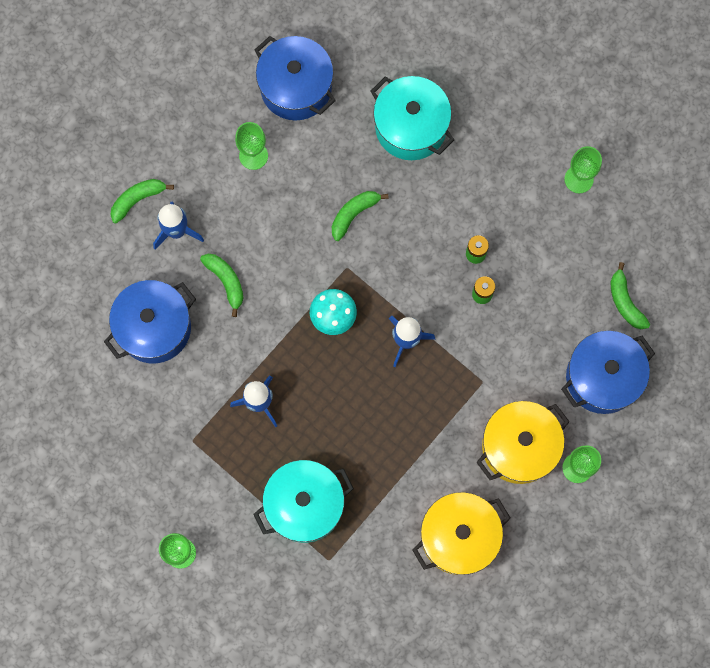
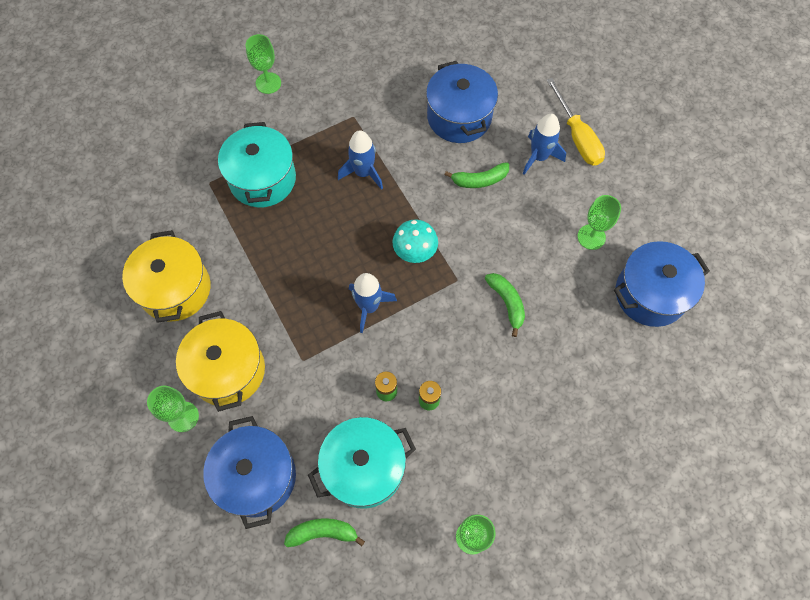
camera: 110 degrees right, 10 degrees down
green banana [110,179,174,223] -> yellow screwdriver [546,78,605,165]
turquoise pot [371,76,454,160] -> turquoise pot moved to [308,417,416,509]

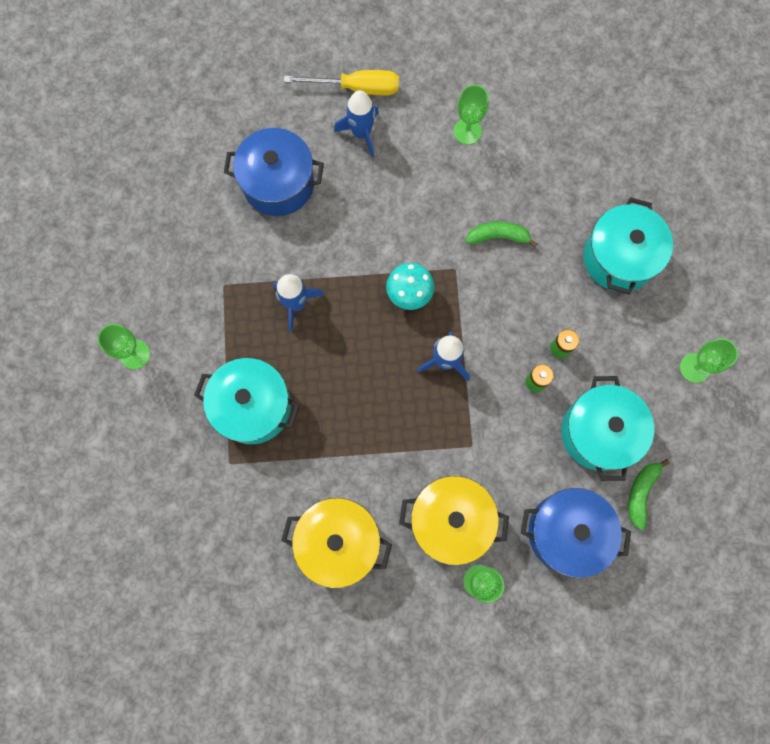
camera: 65 degrees left, 10 degrees up
green banana [445,162,509,188] -> none
blue pot [614,241,710,327] -> none
none -> turquoise pot [583,197,673,294]

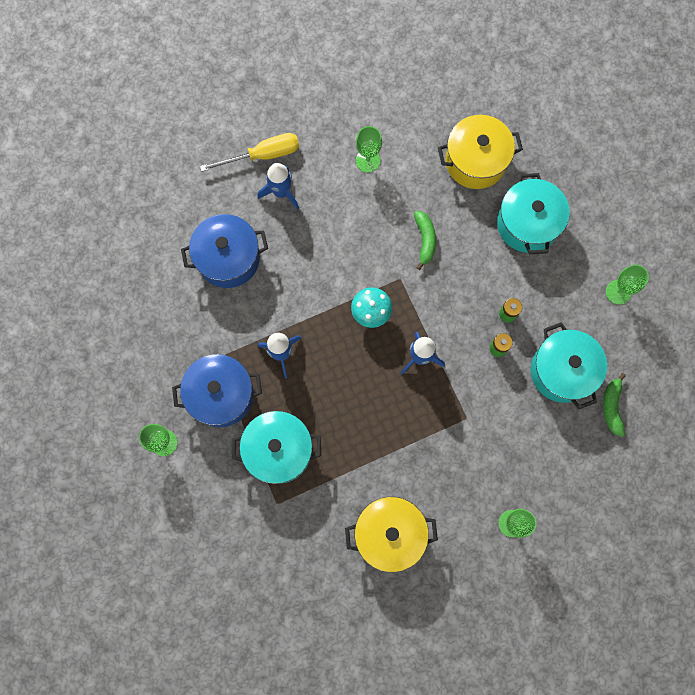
camera: 20 degrees left, 0 degrees up
yellow pot [399,476,509,565] -> yellow pot moved to [438,115,523,189]
green banana [466,222,537,248] -> green banana turned 105 degrees clockwise [414,211,436,270]
blue pot [521,488,631,578] -> blue pot moved to [172,354,262,427]

